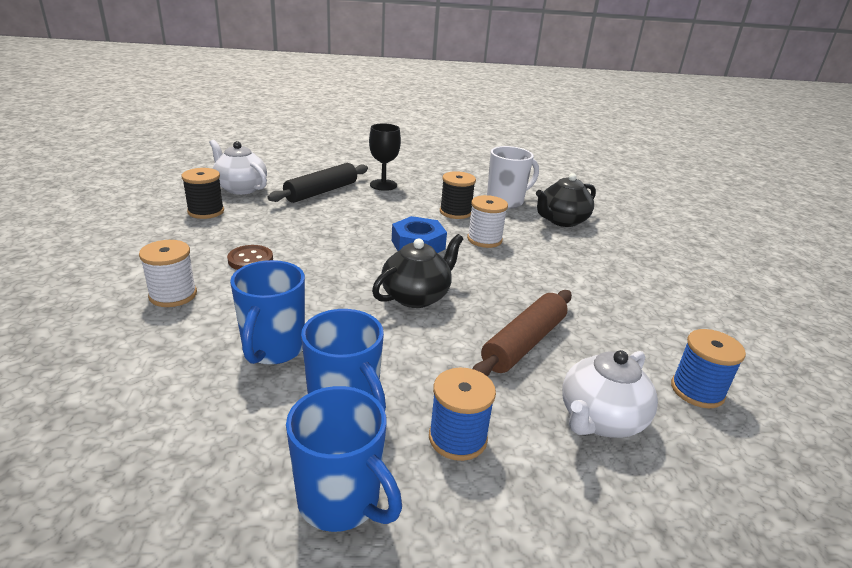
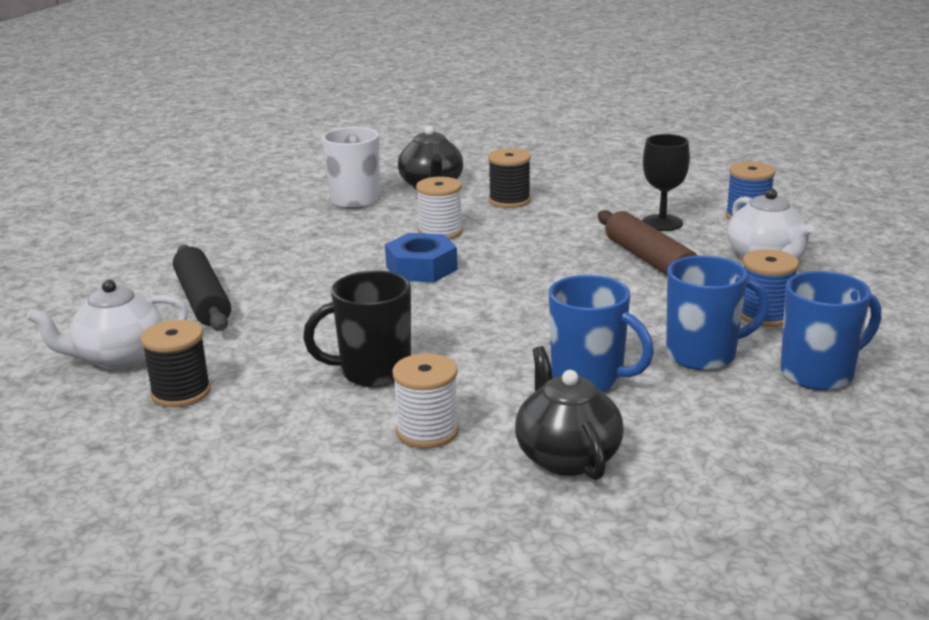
camera: 60 degrees left, 5 degrees down
brown button [227,245,273,270] -> black mug [303,271,411,387]
black goblet [369,123,401,191] -> black goblet moved to [642,134,690,231]
black teapot [372,234,463,308] -> black teapot moved to [515,346,624,480]
black spool [440,171,476,219] -> black spool moved to [488,148,531,208]

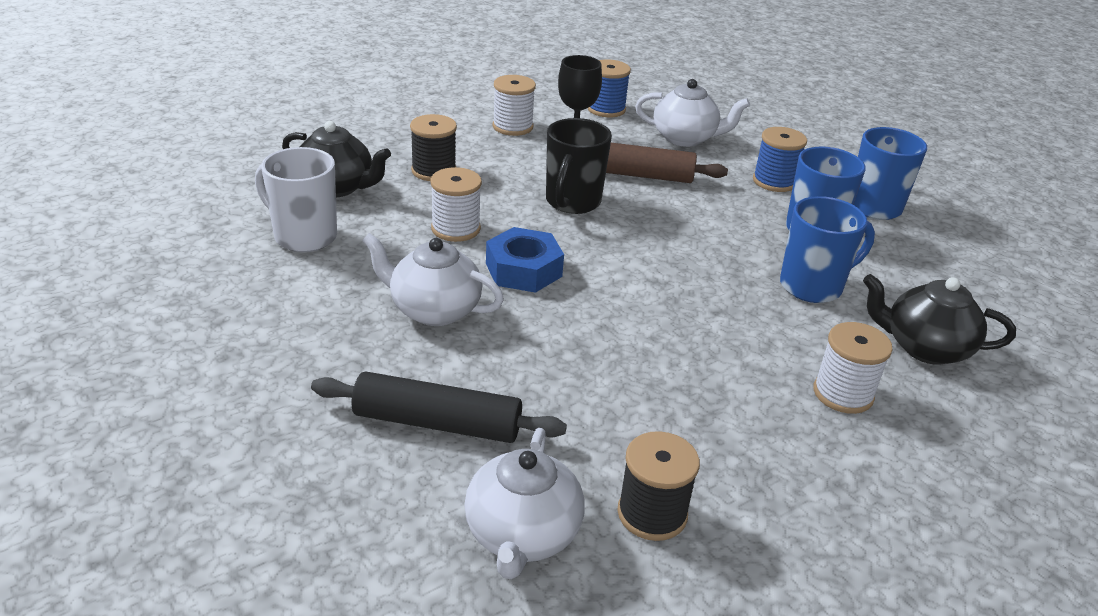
camera: 60 degrees left, 10 degrees up
black mug [303,271,411,387] -> black mug moved to [546,118,612,214]
none -> white teapot [362,233,504,326]
none -> white spool [493,75,536,136]

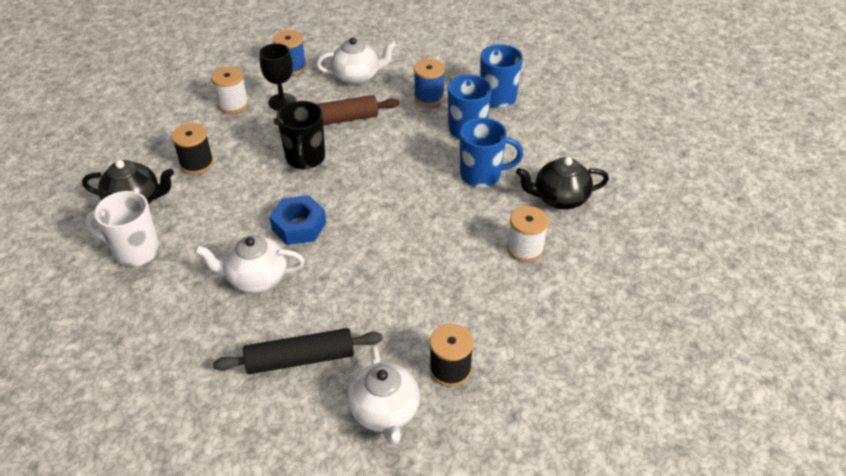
camera: 20 degrees left, 10 degrees up
white spool [430,167,482,242] -> none
blue mug [780,196,875,303] -> blue mug turned 45 degrees clockwise [460,118,524,187]

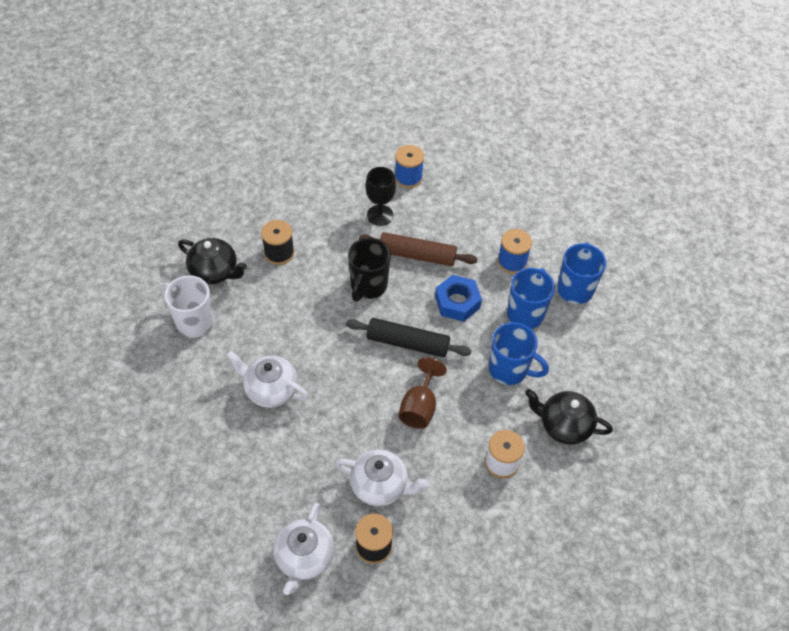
camera: 25 degrees right, 10 degrees up
white spool [211,66,249,114] -> none
black rolling pin [213,328,383,374] -> black rolling pin moved to [346,318,472,358]
blue nut [269,195,326,245] -> blue nut moved to [435,275,482,322]
white teapot [316,37,397,85] -> white teapot moved to [335,449,429,506]
none -> brown goblet [398,357,447,429]

